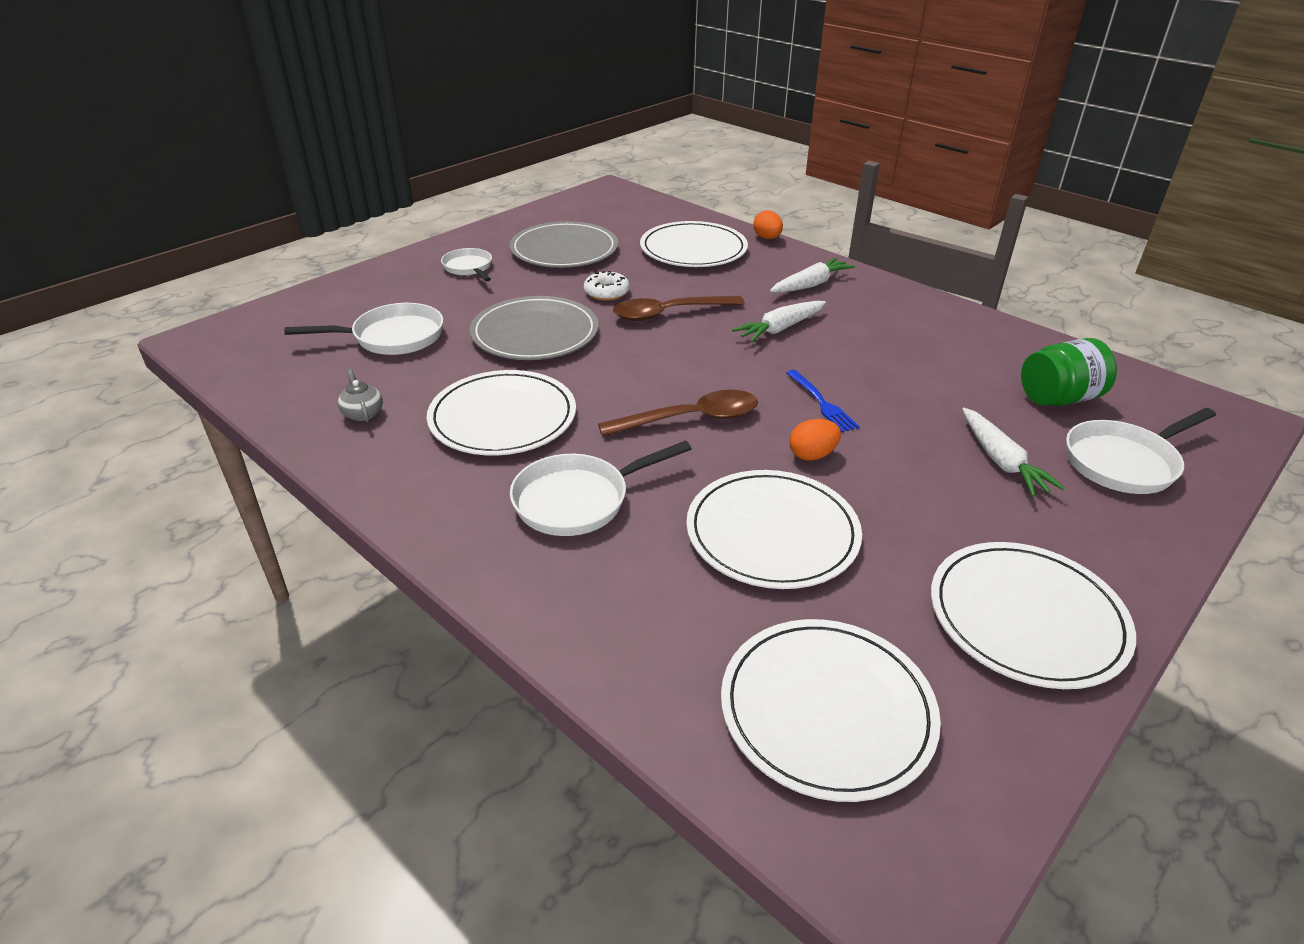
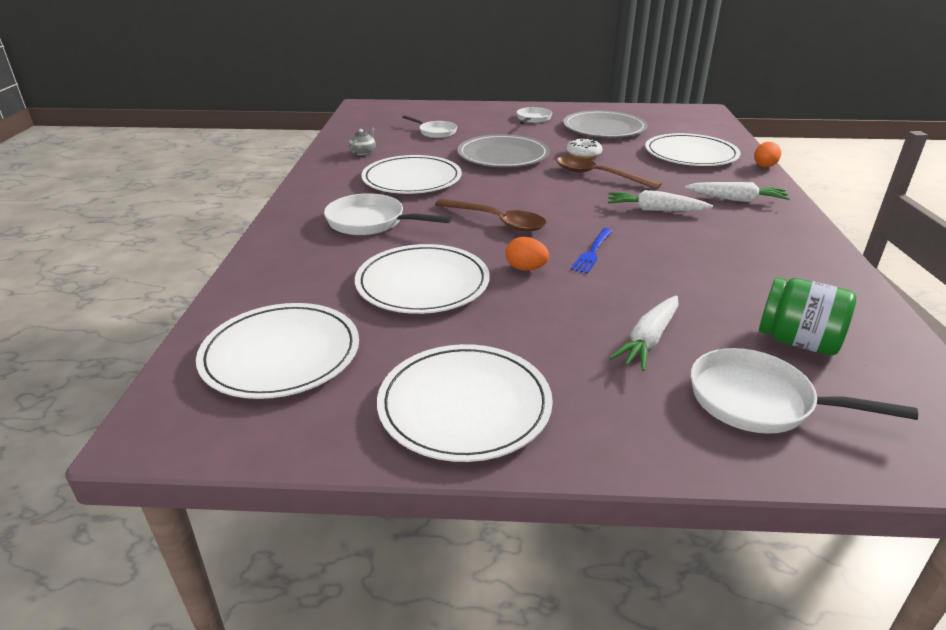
camera: 50 degrees right, 5 degrees down
white pan [284,303,443,355] -> white pan [402,115,457,138], size x0.65

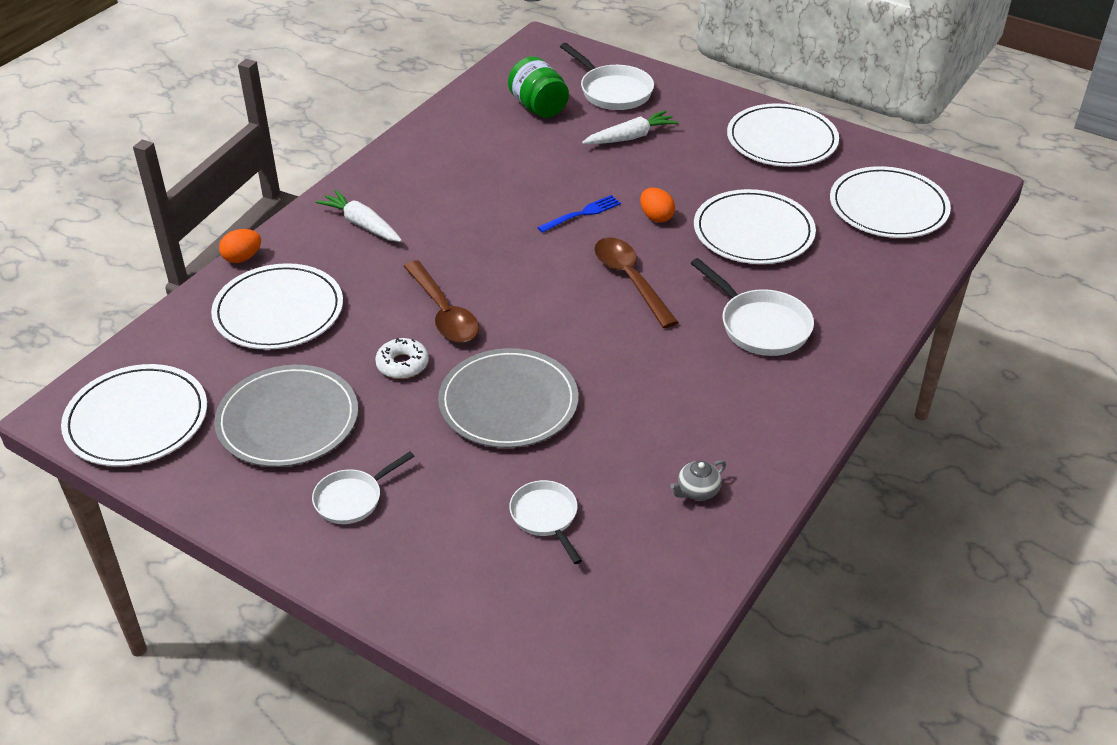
camera: 150 degrees left, 10 degrees up
white plate [361,155,462,194] -> white plate moved to [61,364,207,466]
white carrot [608,190,713,211] -> none

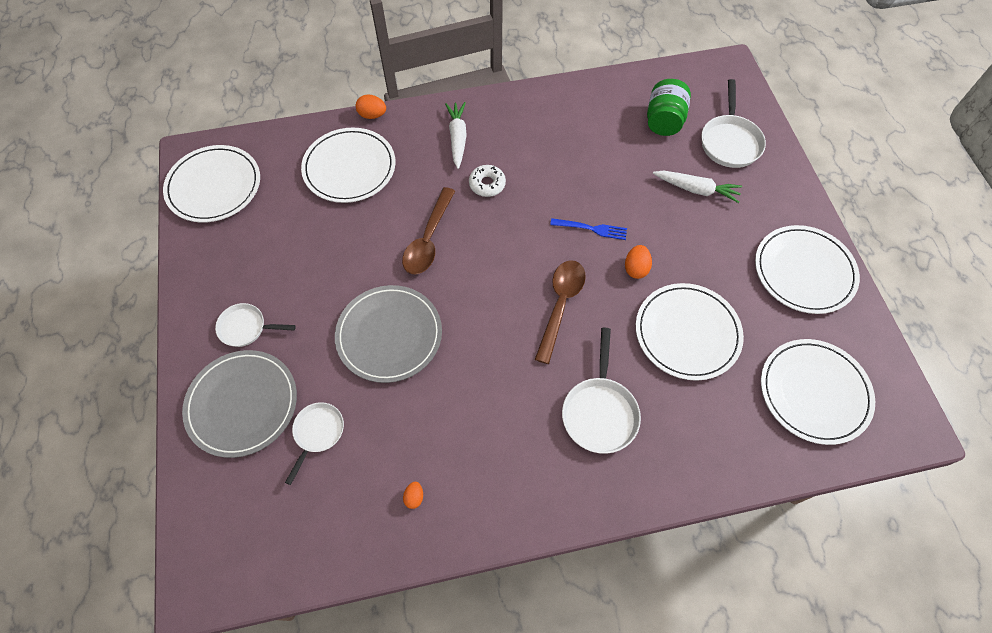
camera: 45 degrees right, 20 degrees up
grey plate [214,365,358,467] -> grey plate moved to [182,350,297,458]
white donut [375,338,429,379] -> white donut moved to [469,165,506,197]
grey teapot [670,460,726,500] -> orange egg [403,482,423,509]

